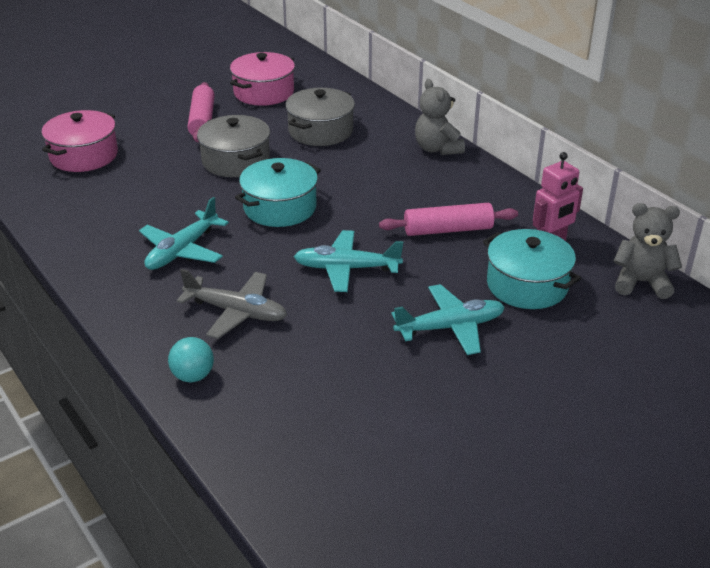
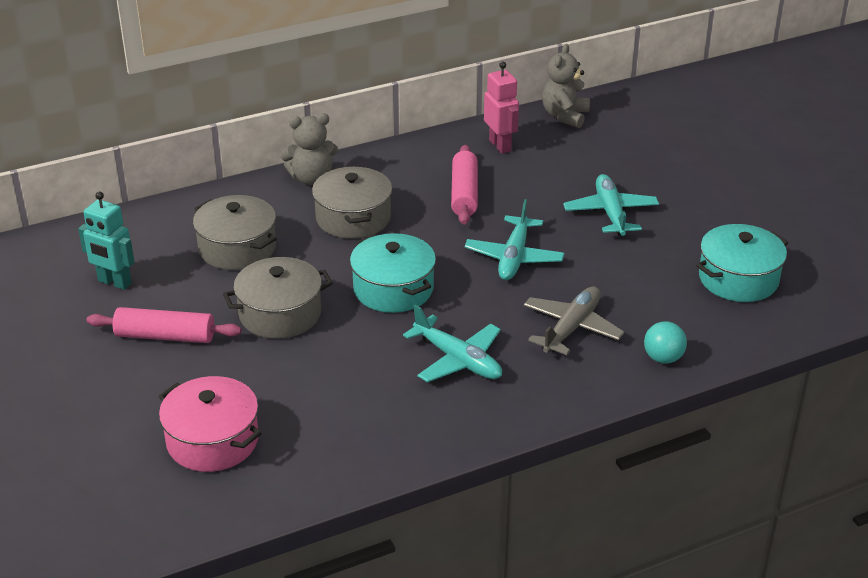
camera: 80 degrees left, 0 degrees up
pink pot [230,52,295,106] -> turquoise robot [78,191,135,290]
turquoise pot [483,229,581,309] -> turquoise pot moved to [696,224,788,302]
none -> grey pot [312,166,392,239]

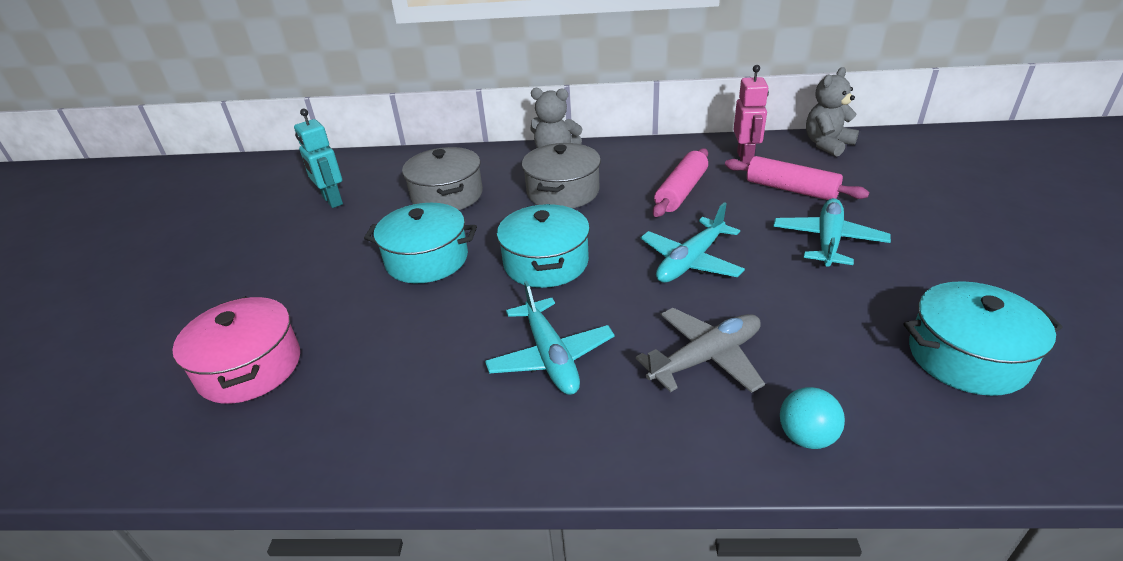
camera: 30 degrees right, 0 degrees up
pink rolling pin [86,307,241,343] -> pink rolling pin moved to [725,156,869,200]
grey pot [223,257,333,339] -> turquoise pot [364,203,477,284]

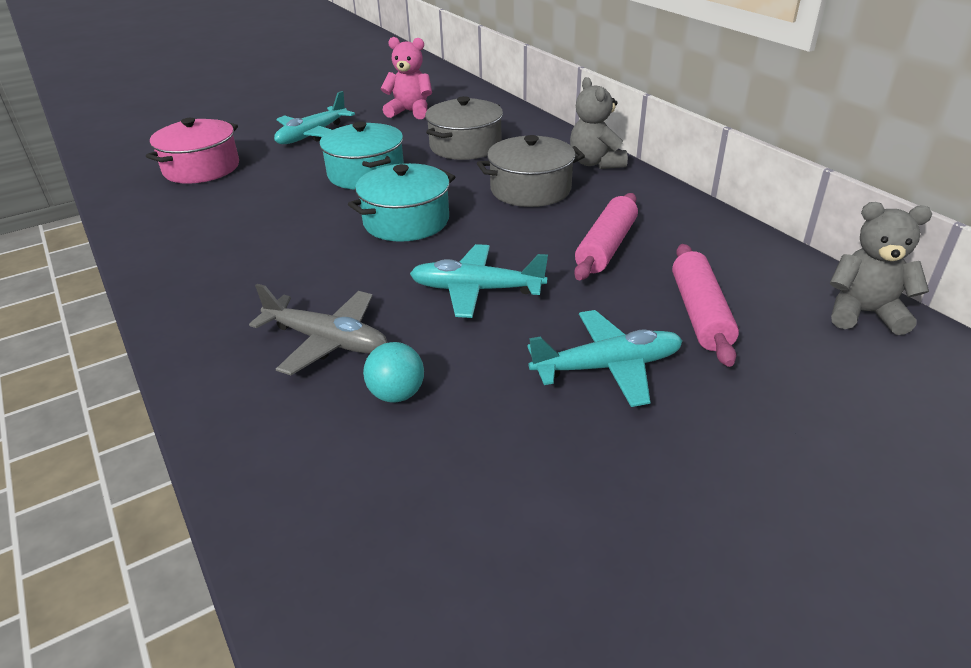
camera: 55 degrees right, 0 degrees up
turquoise robot [294,108,343,208] -> pink teddy bear [380,37,432,119]
turquoise plane [485,281,615,395] -> turquoise plane moved to [274,91,355,144]
pink rolling pin [653,148,708,217] -> pink rolling pin turned 60 degrees counterclockwise [574,193,638,280]
pink robot [733,65,769,164] -> none
turquoise ball [780,387,845,449] -> turquoise ball moved to [363,342,424,403]
turquoise pot [903,281,1063,396] -> none

